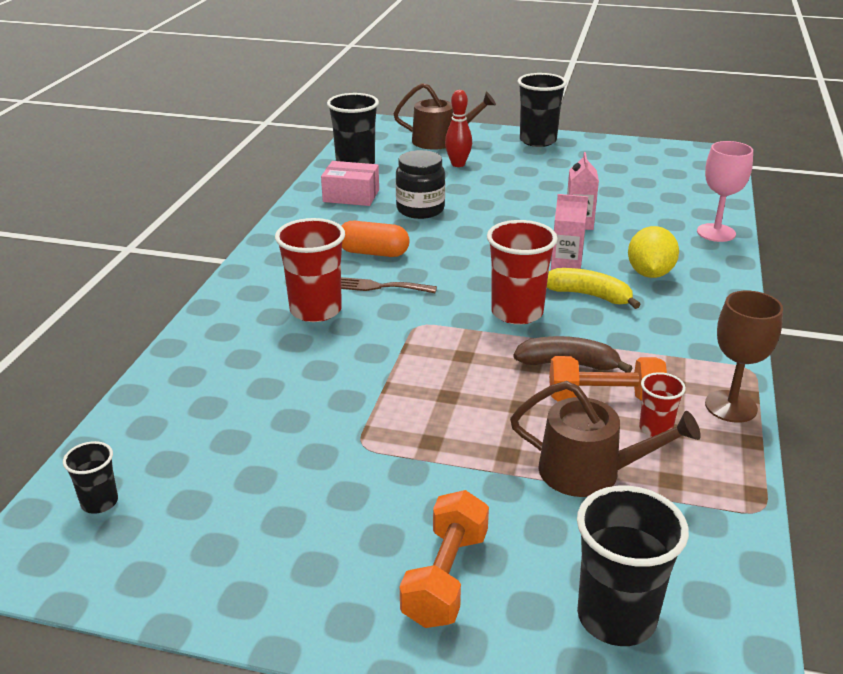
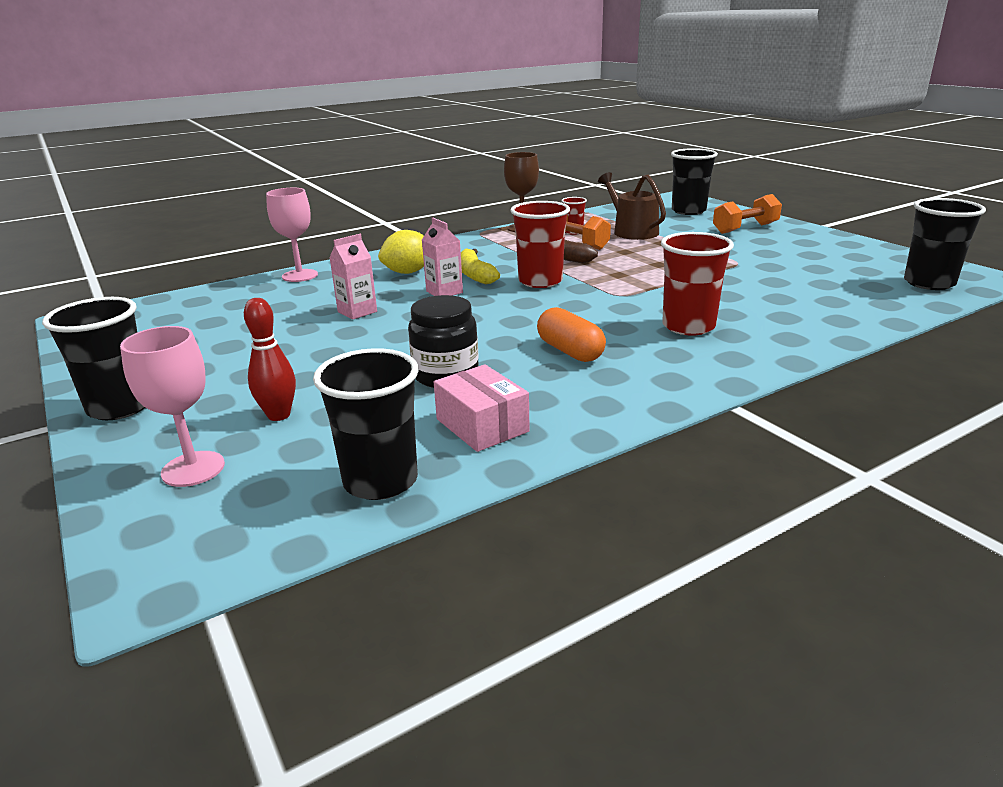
camera: 135 degrees left, 5 degrees down
black cup [63,441,118,514] -> black cup [904,198,986,290], size x1.89
brown fork [341,277,437,293] -> none
brown watering can [394,83,496,150] -> pink goblet [120,326,225,487]

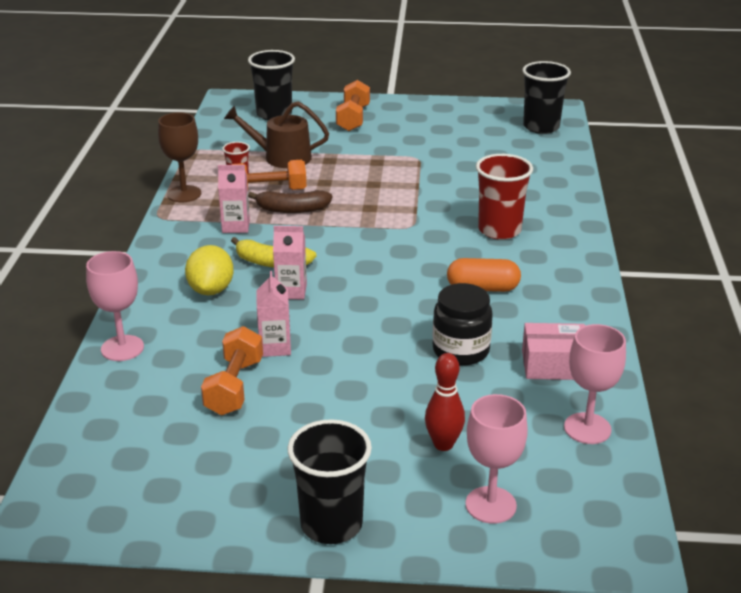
camera: 55 degrees left, 5 degrees up
black cup [313,348,419,500] -> pink goblet [564,324,626,444]
red cup [510,201,570,288] -> none
none -> orange dumbbell [201,326,263,415]
none -> pink carton [218,165,250,233]

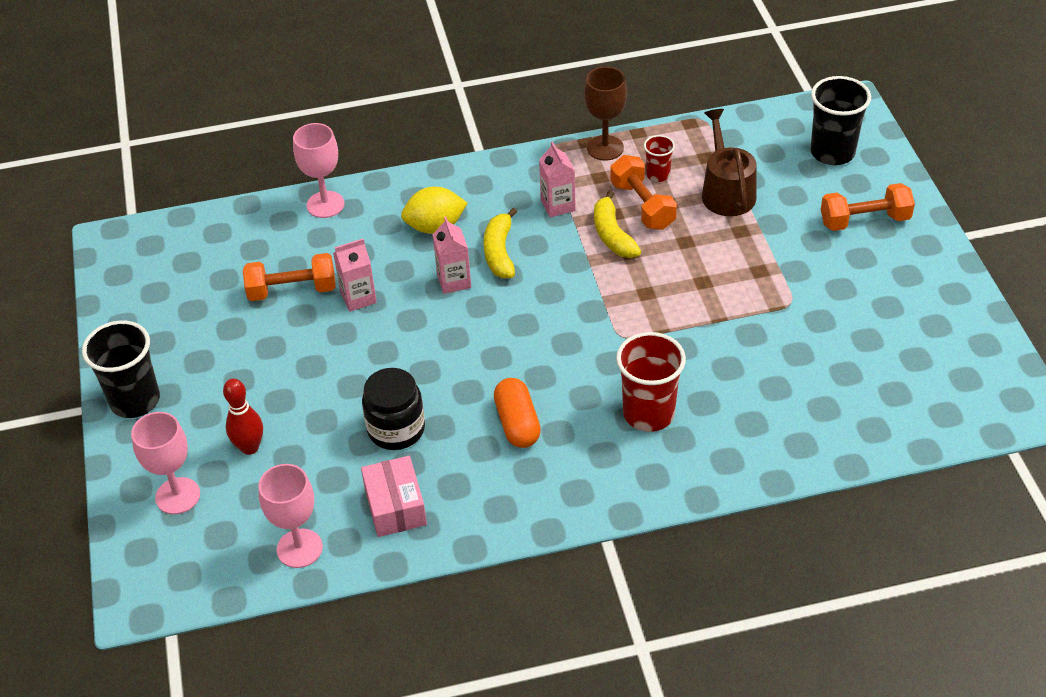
camera: 75 degrees right, 15 degrees up
brown banana [248,190,333,213] -> yellow banana [594,190,641,258]
black cup [522,61,571,134] -> none

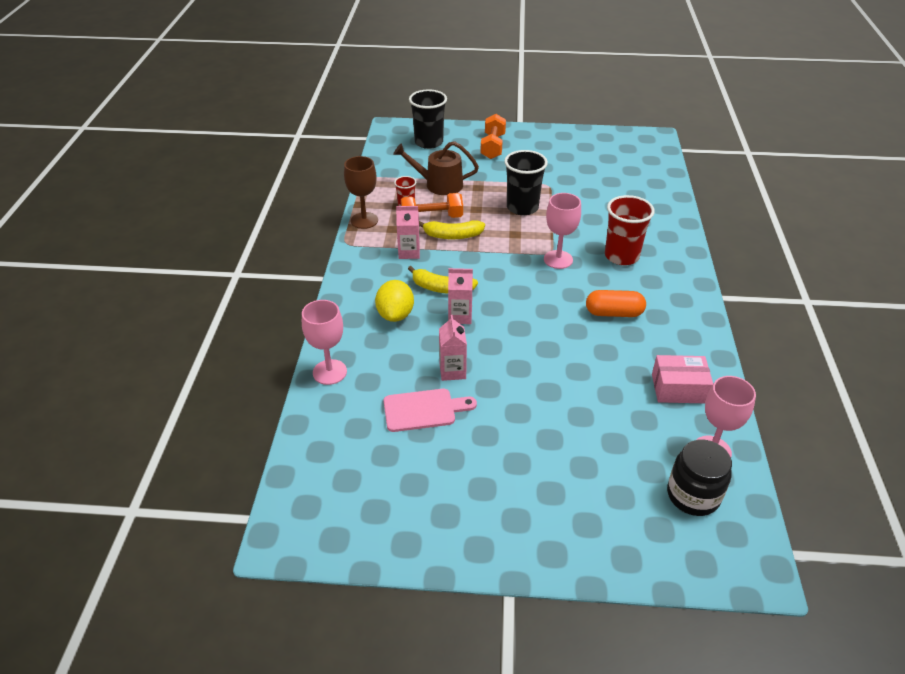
camera: 75 degrees left, 5 degrees down
black cup [82,321,160,418] -> black cup moved to [504,150,548,215]
pink goblet [131,412,200,514] -> pink goblet moved to [544,193,581,269]
red bowling pin [223,379,263,455] -> none
orange dumbbell [243,253,336,301] -> pink cutting board [384,389,477,432]
black jar [362,368,425,450] -> black jar moved to [667,440,732,516]

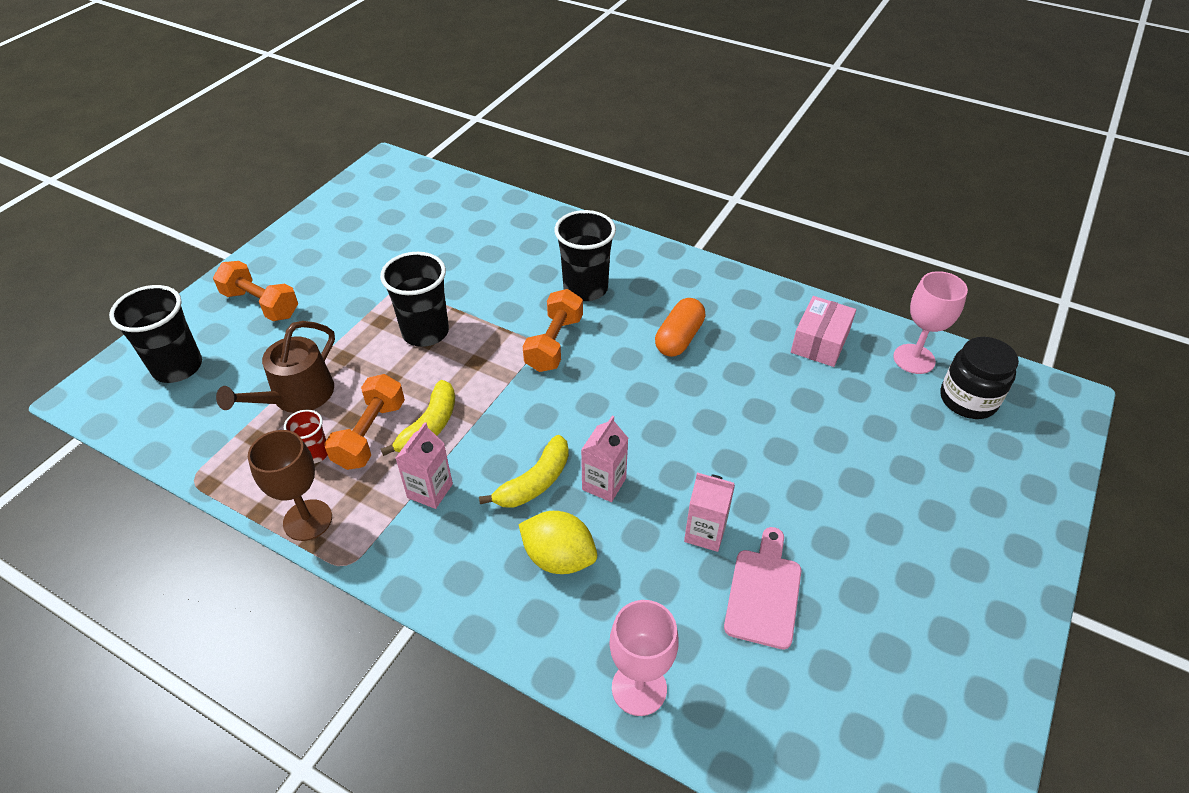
camera: 65 degrees left, 5 degrees up
pink goblet [544,193,581,269] -> orange dumbbell [523,289,583,372]
red cup [605,195,655,265] -> black cup [554,210,616,301]

